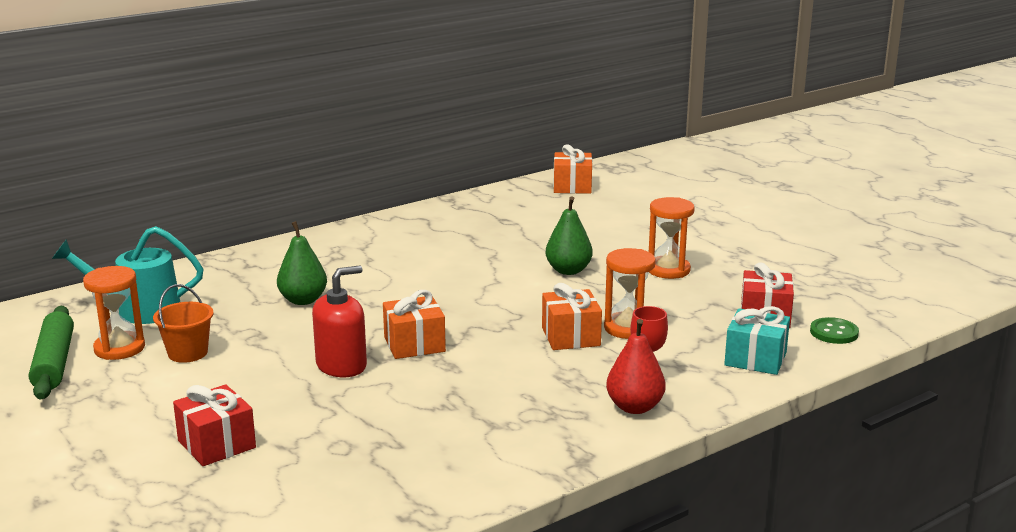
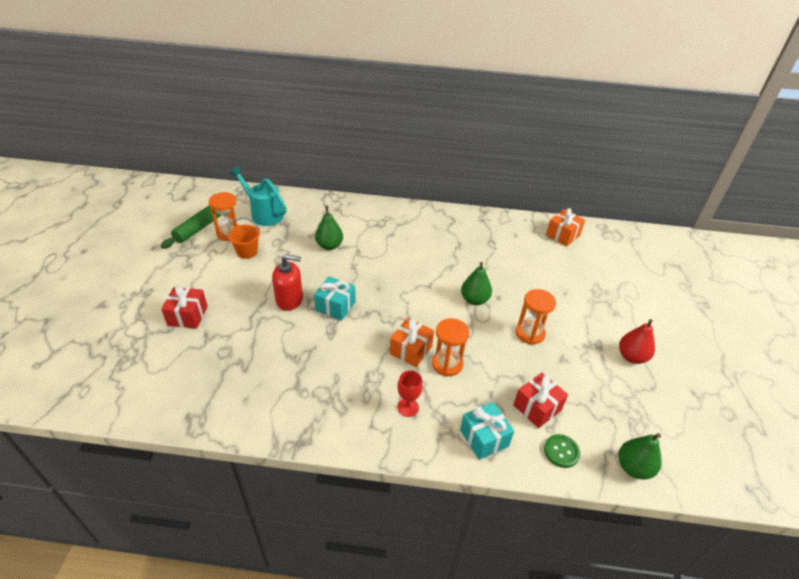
camera: 40 degrees right, 20 degrees up
orange gift [383,290,446,359] -> turquoise gift [314,276,356,320]
red pear [606,319,666,414] -> red pear moved to [619,319,655,364]
none -> green pear [618,433,662,480]

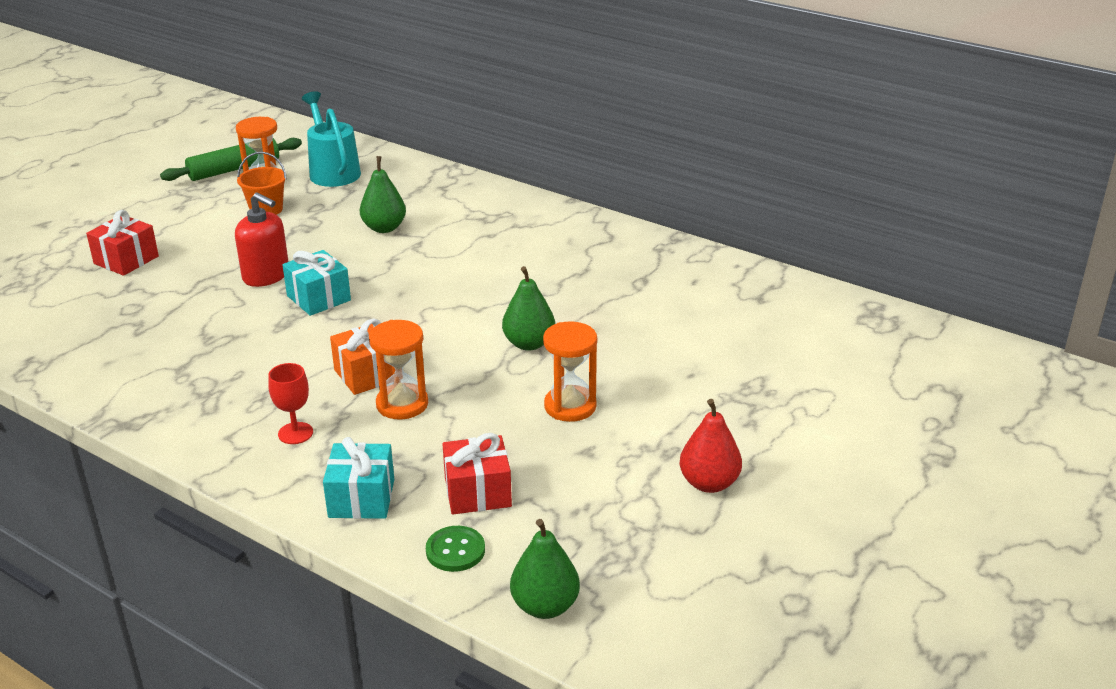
camera: 30 degrees right, 10 degrees down
orange gift [546,208,585,246] -> none

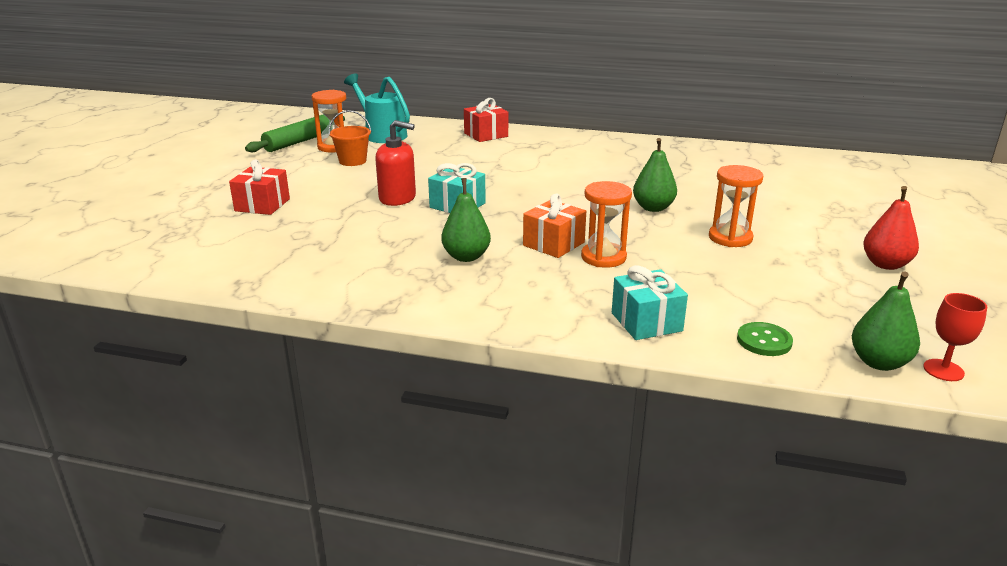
camera: 20 degrees left, 5 degrees down
red goblet [268,363,313,444] -> red goblet moved to [923,293,987,381]
green pear [360,156,406,233] -> green pear moved to [441,178,491,262]
red gift [442,433,512,515] -> red gift moved to [464,98,508,142]

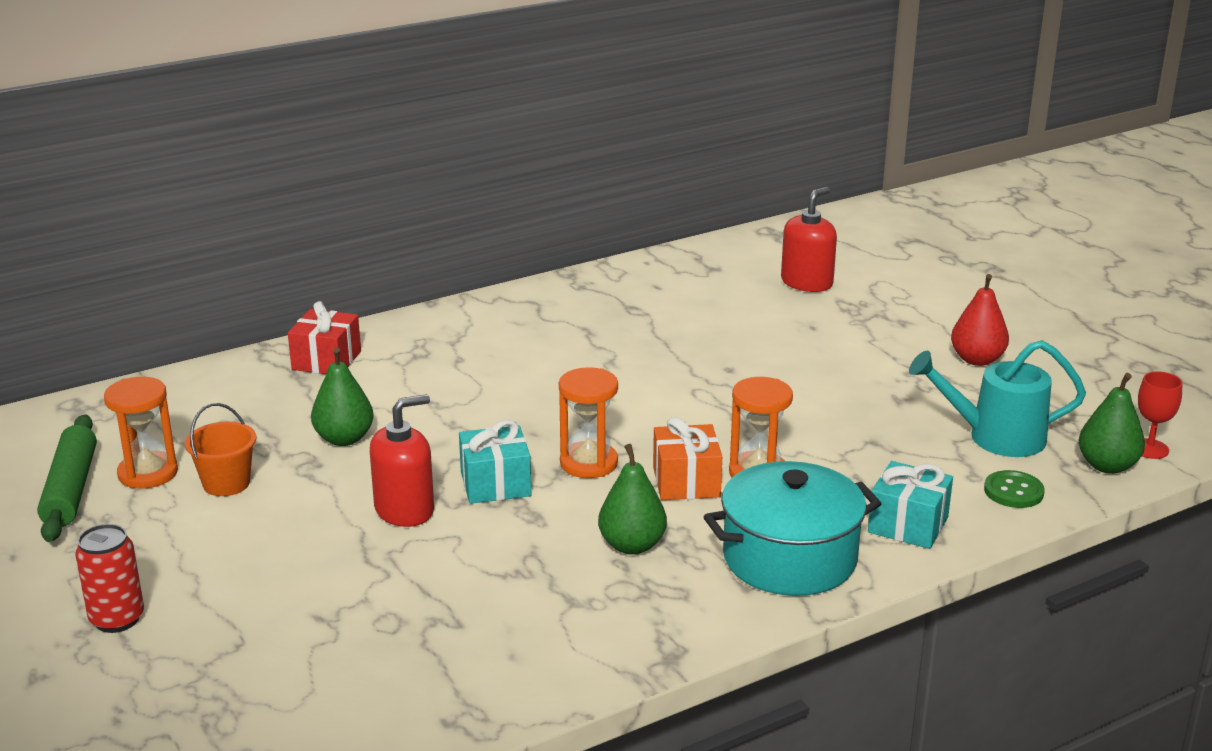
camera: 45 degrees left, 0 degrees up
red gift [229,159,290,215] -> none
turquoise watering can [344,74,410,143] -> turquoise watering can moved to [909,340,1086,457]
green pear [633,138,677,212] -> green pear moved to [311,348,374,446]
orange hourglass [709,165,763,247] -> orange hourglass moved to [559,367,618,478]
none -> red can [75,524,144,633]
none -> turquoise pot [704,461,882,596]
none -> red soap dispenser [781,187,837,292]

